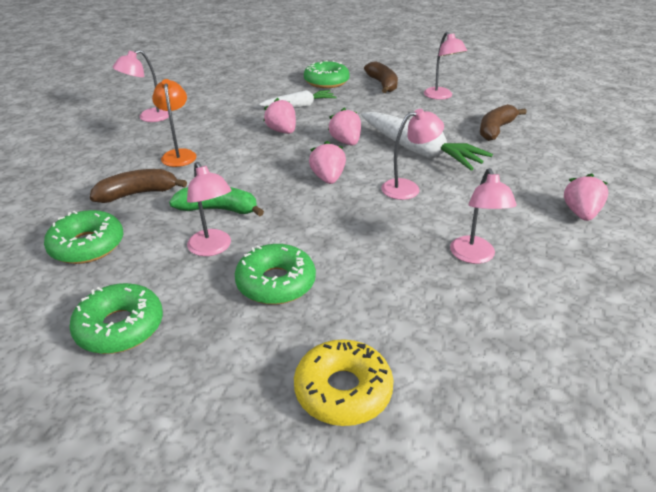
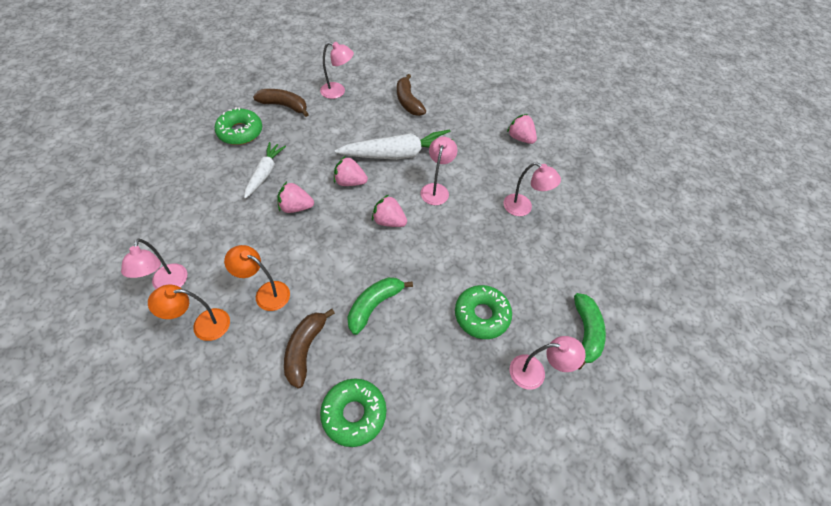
camera: 60 degrees left, 20 degrees up
green donut [69,283,163,354] -> none
pink lamp [187,162,232,256] -> pink lamp moved to [509,336,586,390]
yellow donut [294,339,393,426] -> green banana [574,293,606,369]
none -> orange lamp [148,285,230,341]

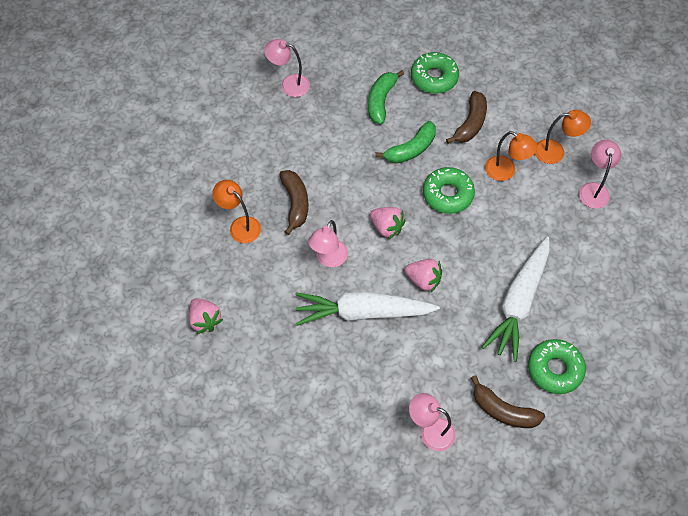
camera: 165 degrees left, 5 degrees up
white carrot [244,142,286,199] -> white carrot [482,237,550,362], size x1.67
pink strawberry [277,182,314,213] -> none
brown banana [397,74,426,116] -> brown banana moved to [279,170,308,235]
green donut [455,285,512,339] -> green donut moved to [423,167,475,214]
pink lamp [503,162,561,216] -> orange lamp [212,180,261,243]
green banana [574,293,606,369] -> green banana moved to [368,70,404,124]

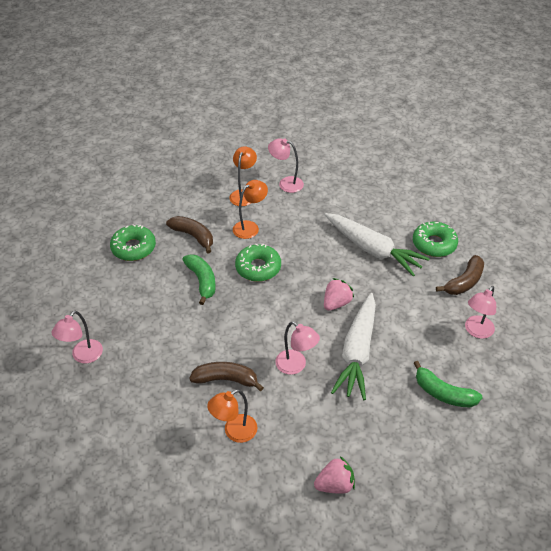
camera: 75 degrees left, 15 degrees down
green banana [368,70,404,124] -> green banana moved to [413,361,483,408]
pink strawberry [370,207,405,239] -> none

